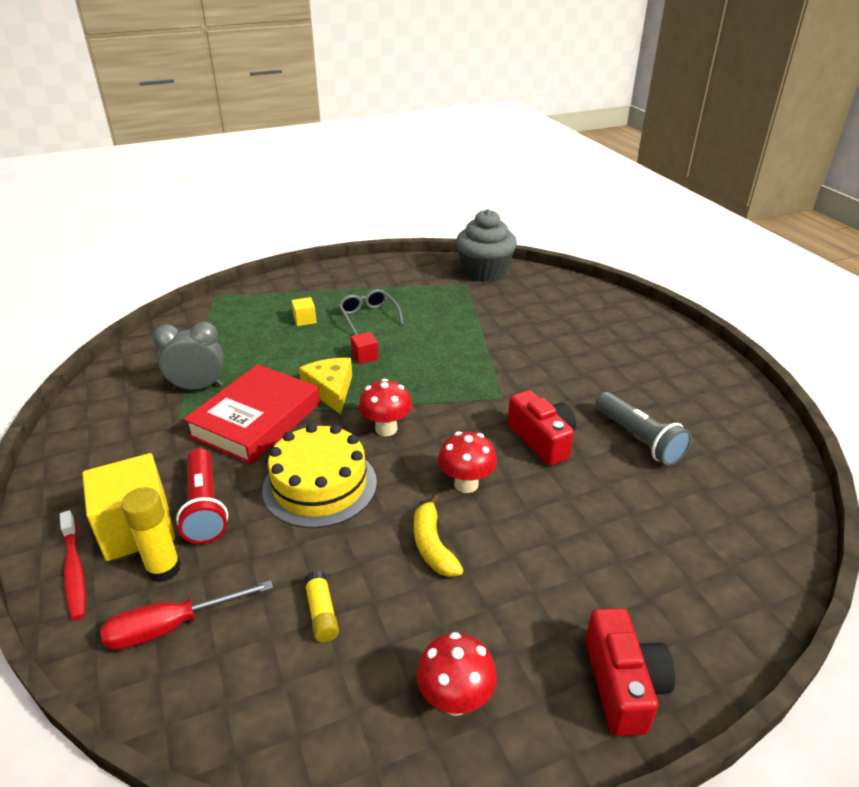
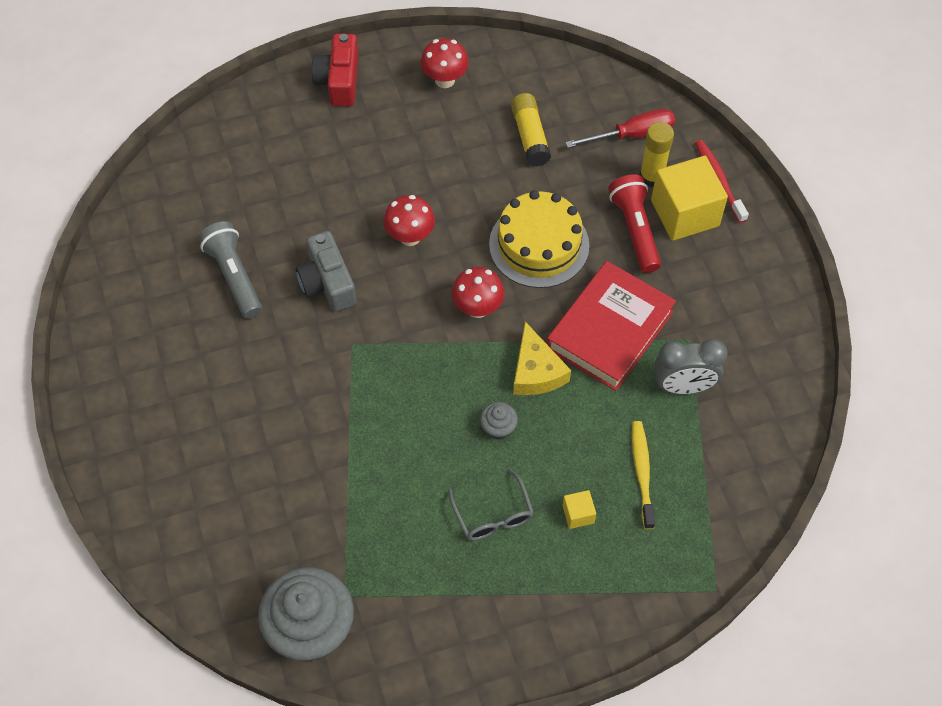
camera: 175 degrees left, 25 degrees up
yellow glue stick [304,571,339,642] -> yellow glue stick [511,93,551,166], size x1.51
red cube [351,332,379,364] -> grey cupcake [480,402,518,440]
yellow banana [414,494,463,577] -> none
red camera [508,390,576,466] -> grey camera [296,231,357,312]
none -> yellow toothbrush [632,421,655,529]

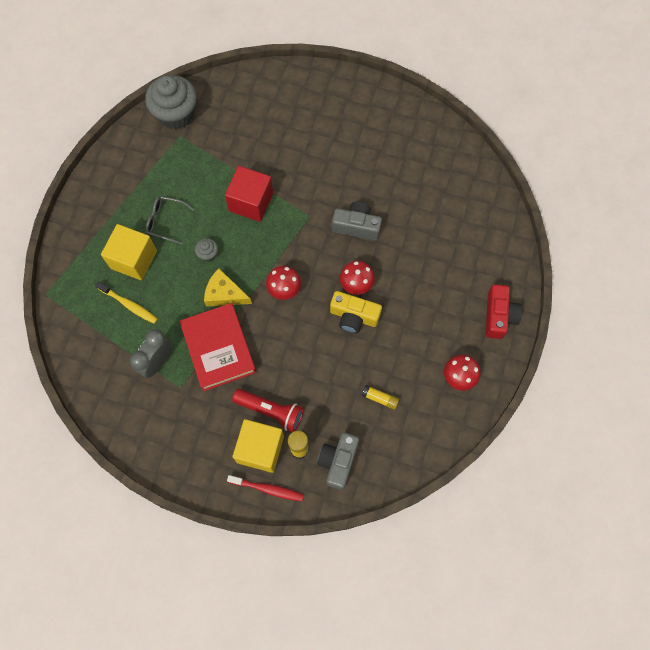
camera: 125 degrees right, 10 degrees up
grey flashlight [198,221,262,319] -> none
red camera [311,34,359,106] -> red camera turned 60 degrees clockwise [486,284,522,339]
yellow cake [489,190,589,288] -> none
yellow glue stick [511,93,551,166] -> yellow glue stick [362,385,399,410], size x0.66
yellow cube [562,490,596,529] -> yellow cube [101,224,157,280], size x2.25
red screwdriver [565,109,675,148] -> grey camera [317,432,359,490]
none -> red cube [225,166,273,222]
none -> yellow camera [330,291,382,333]

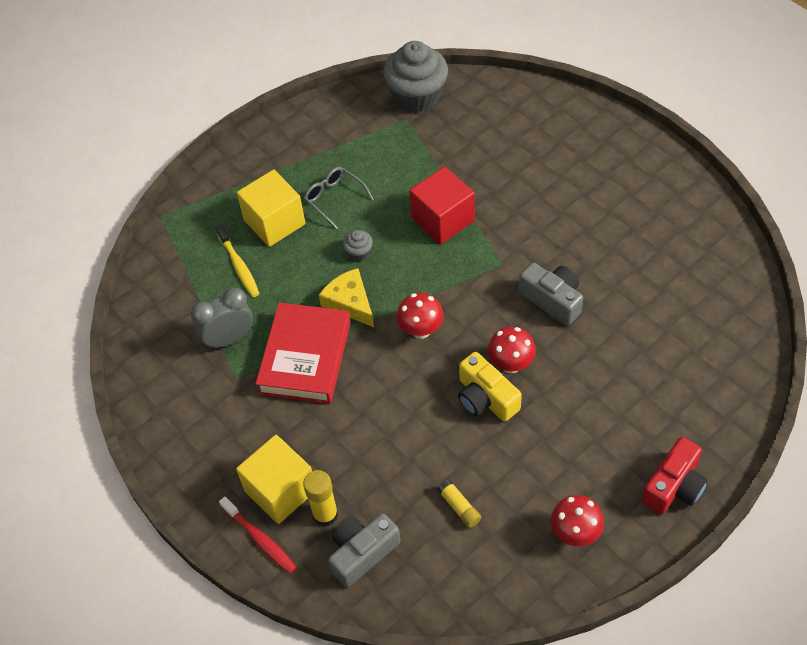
camera: 35 degrees right, 15 degrees down
red flashlight [232,389,304,432] -> none

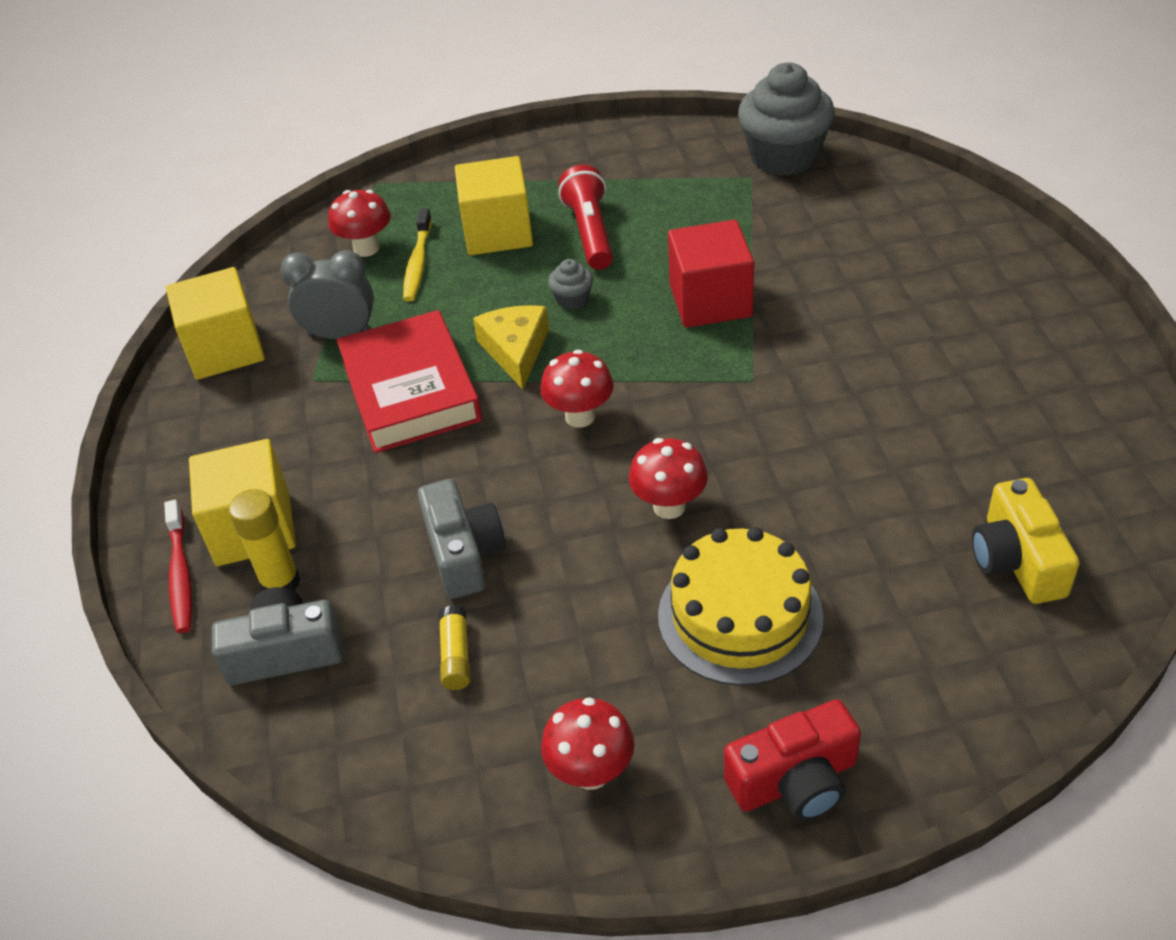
camera: 30 degrees right, 10 degrees down
red book [256,302,351,404] -> red book turned 60 degrees counterclockwise [337,310,482,453]
grey glasses [304,167,374,229] -> red flashlight [558,165,613,270]
yellow camera [458,352,522,422] -> yellow camera moved to [972,478,1080,604]
grey camera [519,263,583,326] -> grey camera moved to [417,479,506,599]
none -> yellow cube [166,267,265,380]
none -> red mushroom [328,189,391,257]
none -> yellow cake [658,527,823,686]

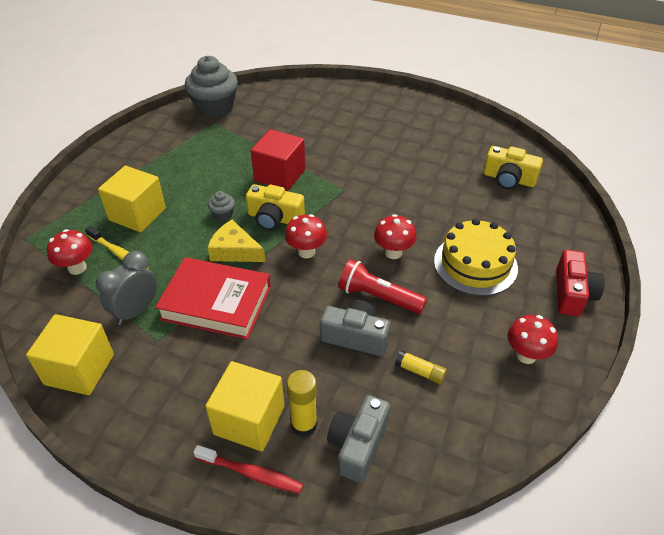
camera: 60 degrees left, 0 degrees up
red flashlight [558,165,613,270] -> red flashlight moved to [338,259,427,314]
none -> yellow camera [246,184,305,231]

